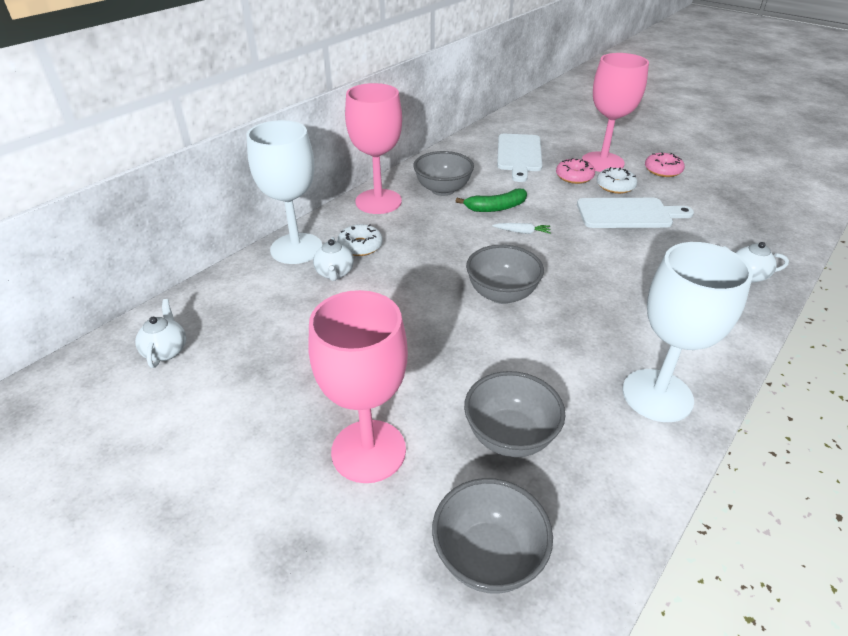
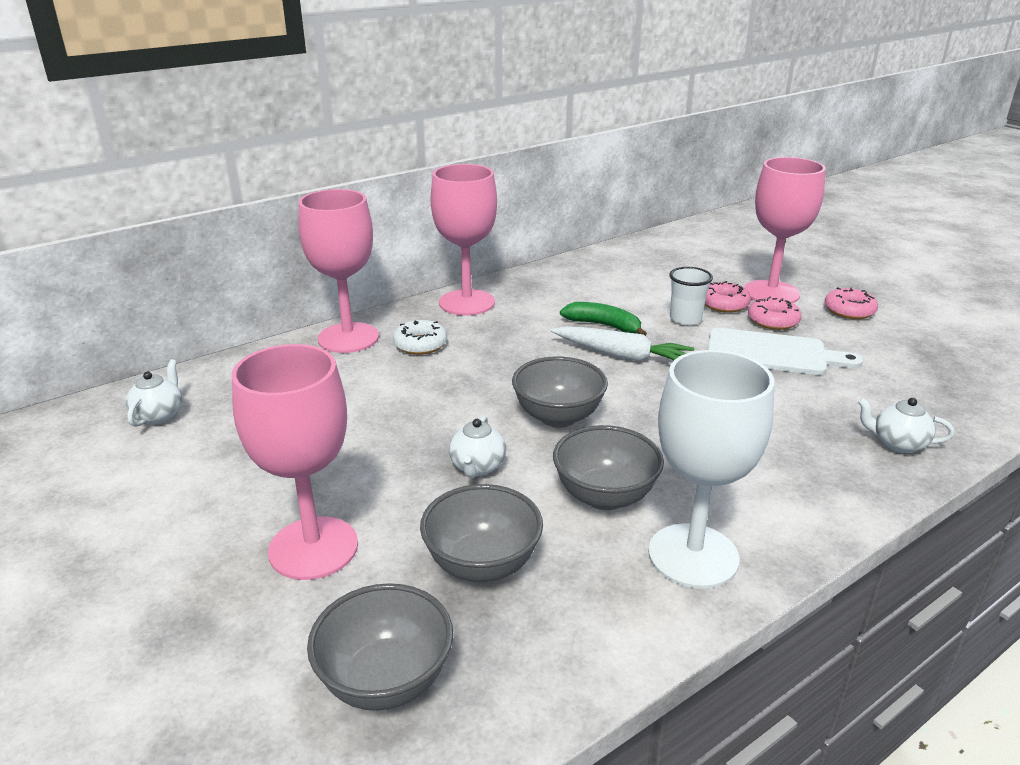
camera: 15 degrees right, 10 degrees down
white goblet [246,120,322,264] -> pink goblet [299,189,379,353]
white teapot [313,237,354,281] -> white teapot moved to [449,416,506,478]
grey bowl [413,151,474,196] -> grey bowl moved to [553,425,664,510]
green banana [456,188,527,212] -> green banana turned 150 degrees counterclockwise [560,302,647,336]
white carrot [492,223,551,234] -> white carrot [550,326,695,362], size x1.98
white cutting board [497,134,542,182] -> none
white donut [597,167,637,194] -> pink donut [748,296,802,330]
none -> white cup [669,267,713,326]

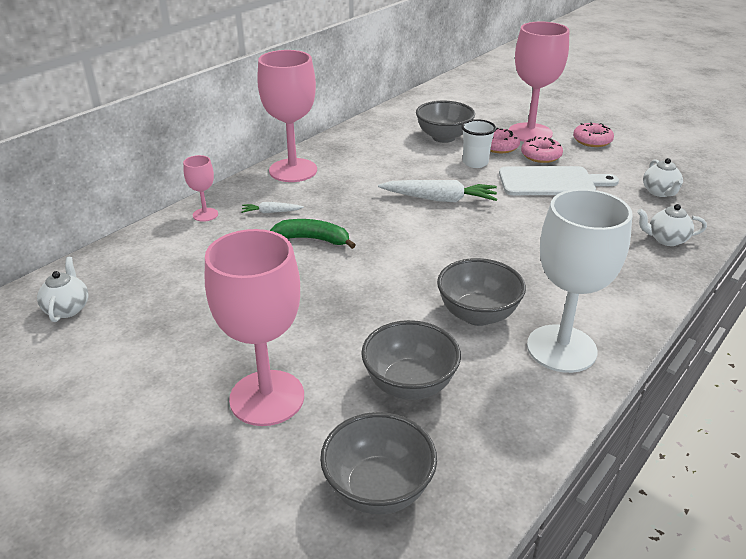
camera: 15 degrees left, 5 degrees up
pink goblet [299,189,379,353] -> pink goblet [183,155,218,222], size x0.47
white donut [393,320,447,355] -> white carrot [241,202,304,214]
white teapot [449,416,506,478] -> white teapot moved to [643,158,683,197]
grey bowl [512,356,608,428] -> grey bowl moved to [416,101,475,143]
green banana [560,302,647,336] -> green banana moved to [270,219,356,249]

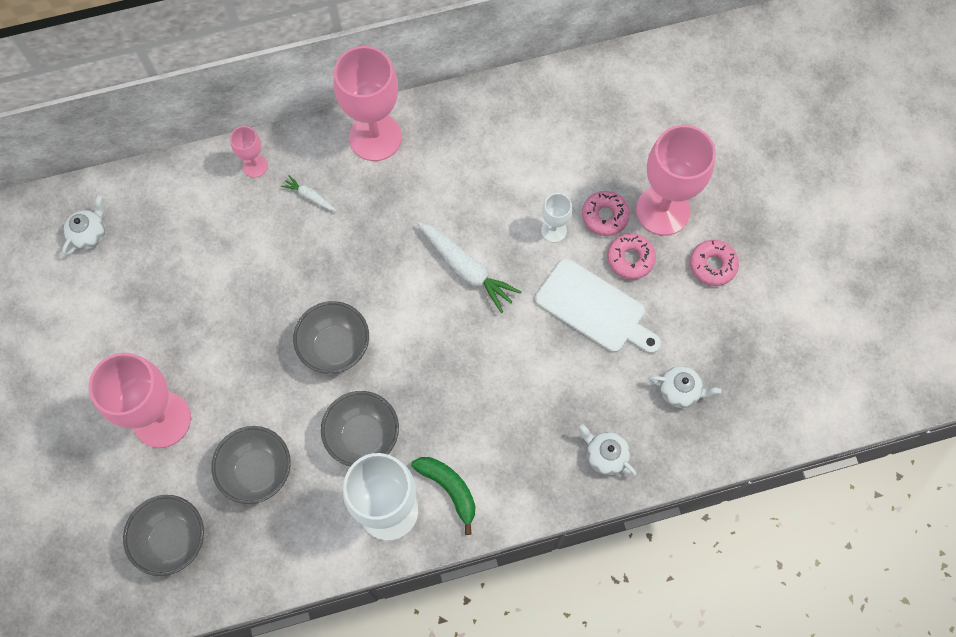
camera: 35 degrees right, 35 degrees up
green banana [270,219,356,249] -> green banana moved to [411,457,475,535]
grey bowl [416,101,475,143] -> grey bowl moved to [293,301,369,374]
white cup [461,119,496,168] -> white goblet [541,193,572,243]
white teapot [643,158,683,197] -> white teapot turned 105 degrees counterclockwise [648,366,721,408]

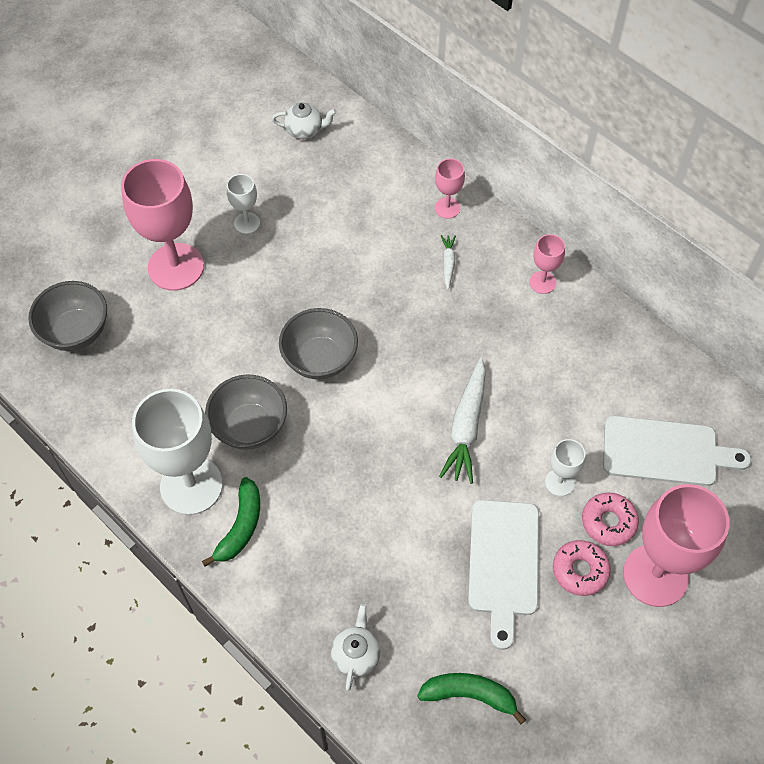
camera: 60 degrees right, 10 degrees down
grey bowl [212,426,291,504] -> none
pink goblet [334,46,402,161] -> pink goblet [529,234,565,294], size x0.47
white teapot [648,366,721,408] -> green banana [417,673,526,724]
pink donut [690,240,739,286] -> none
none -> white goblet [227,174,260,234]
none -> white cutting board [603,416,751,486]

